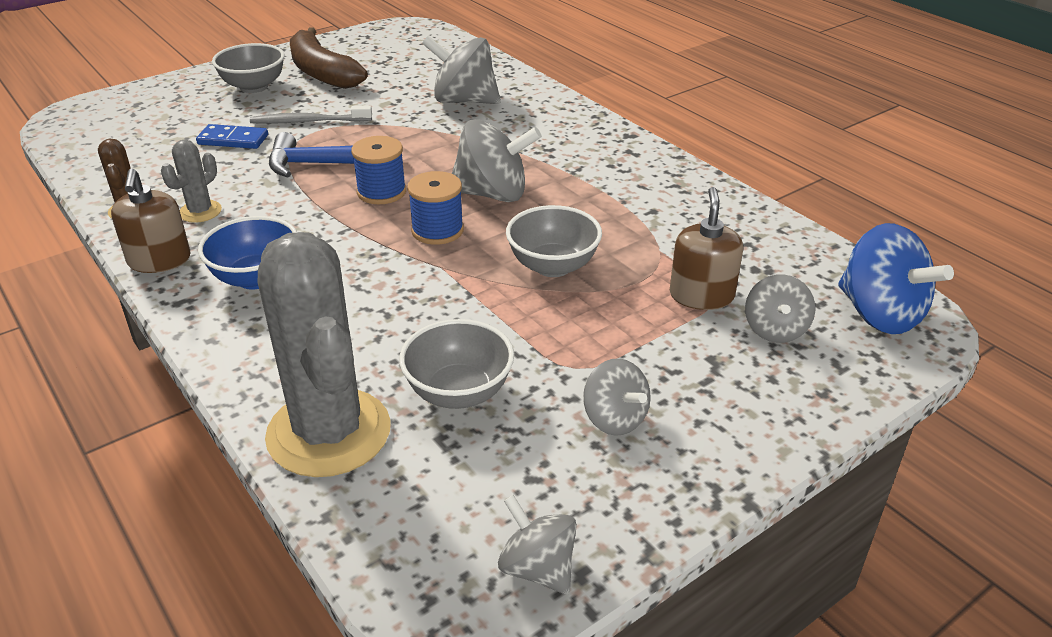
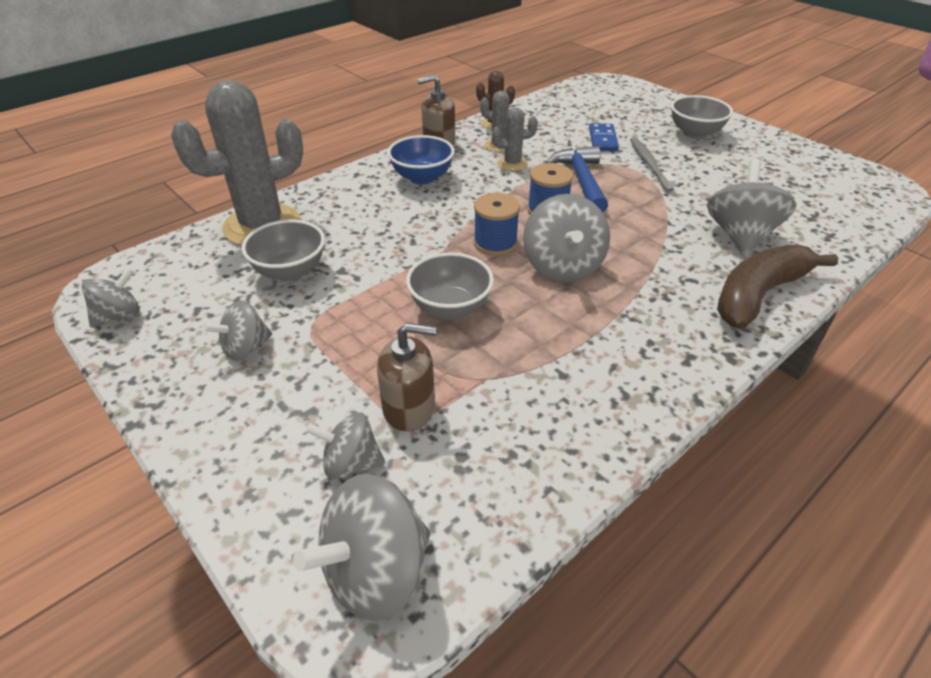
camera: 85 degrees right, 5 degrees up
brown banana [290,27,368,89] -> brown banana moved to [717,244,838,329]
blue spinning top [838,223,954,334] -> grey spinning top [293,474,430,621]
none -> grey cactus [492,107,538,171]

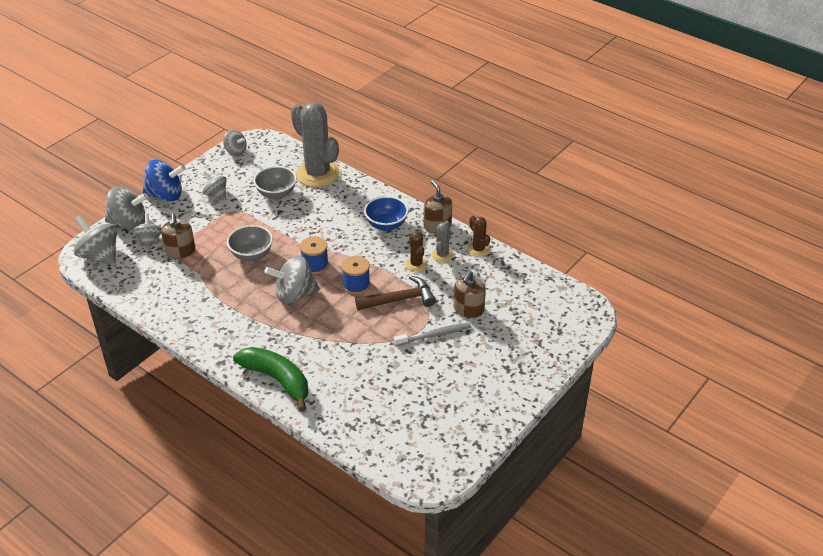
camera: 80 degrees right, 0 degrees up
grey cactus [492,107,538,171] -> brown cactus [406,231,428,272]
blue hammer [545,146,608,212] -> brown hammer [355,276,436,310]
blue domino [589,123,619,151] -> brown soap dispenser [454,271,486,318]
grey bowl [671,95,733,139] -> none
grey spinning top [707,159,796,256] -> grey spinning top moved to [105,187,148,230]
brown banana [717,244,838,329] -> green banana [233,347,308,412]
none -> blue spinning top [142,160,186,201]

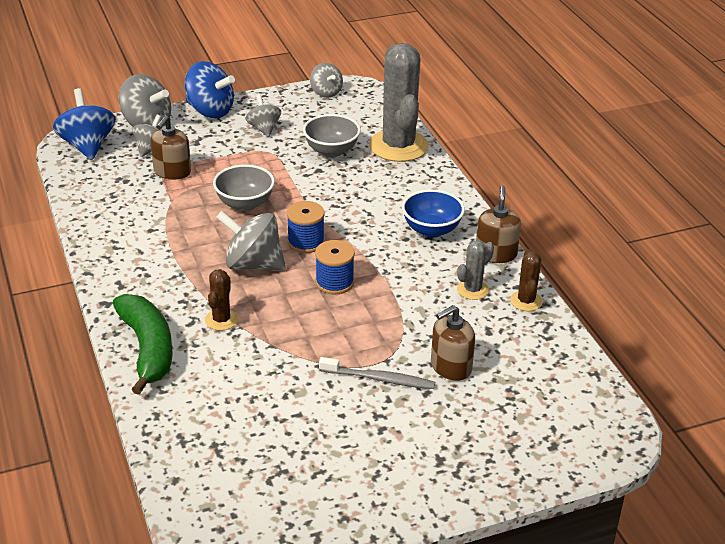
camera: 30 degrees right, 5 degrees down
grey spinning top [74,215,117,266] -> blue spinning top [53,88,116,160]
brown hammer [355,276,436,310] -> none
brown cactus [406,231,428,272] -> brown cactus moved to [205,269,238,331]

